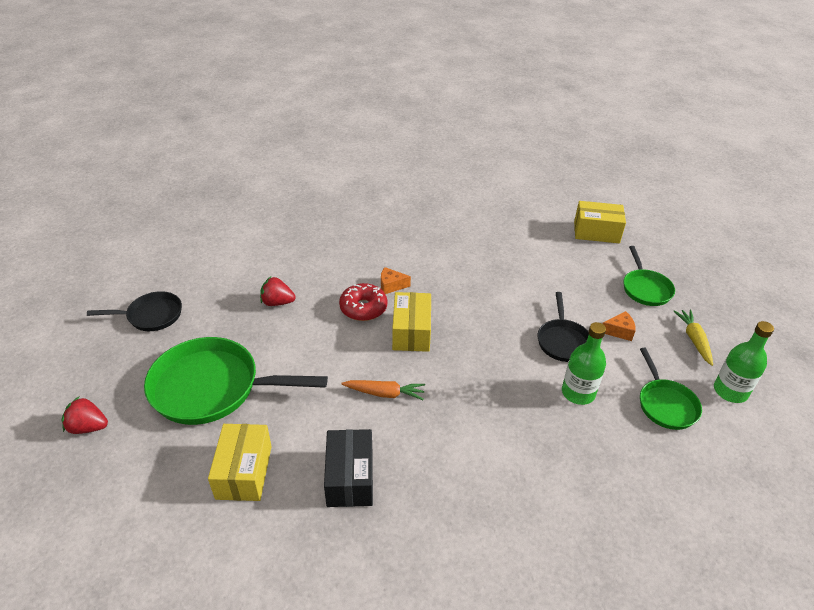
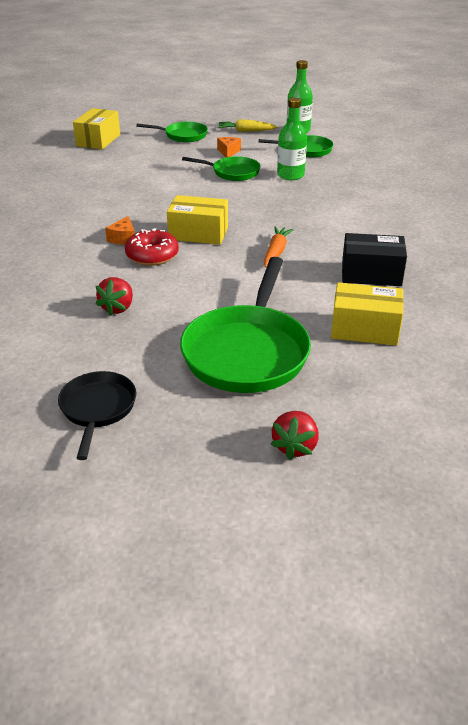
camera: 80 degrees left, 5 degrees down
black pan [538,292,589,362] -> green pan [182,156,261,181]

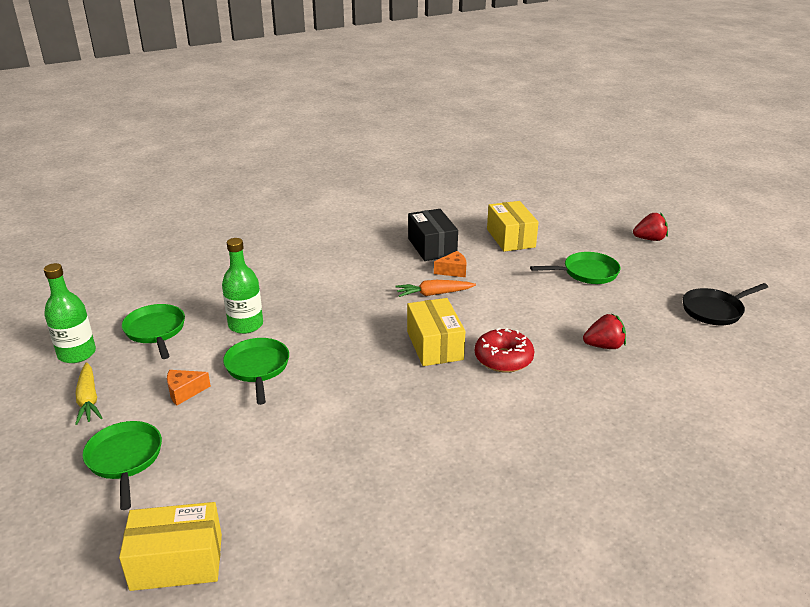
camera: 115 degrees left, 5 degrees down
orange cheese [105,216,135,245] -> orange cheese moved to [434,251,467,277]
green pan [180,257,311,393] -> green pan [530,252,621,284], size x0.55

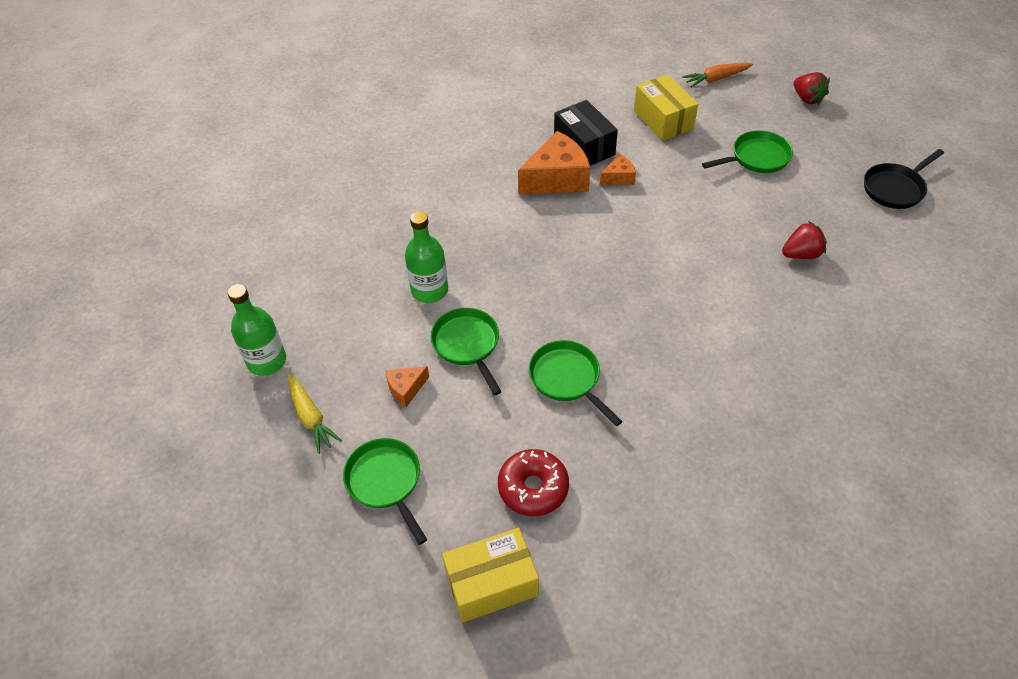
camera: 10 degrees left, 20 degrees up
green pan [122,304,185,359] -> green pan moved to [529,340,623,426]
orange carrot [396,280,476,297] -> orange carrot moved to [682,63,753,88]
yellow box [407,298,465,366] -> none
red donut [475,328,534,373] -> red donut moved to [498,449,569,516]
red strawberry [633,212,668,241] -> red strawberry turned 75 degrees clockwise [794,72,830,105]
none -> orange cheese [518,131,590,194]

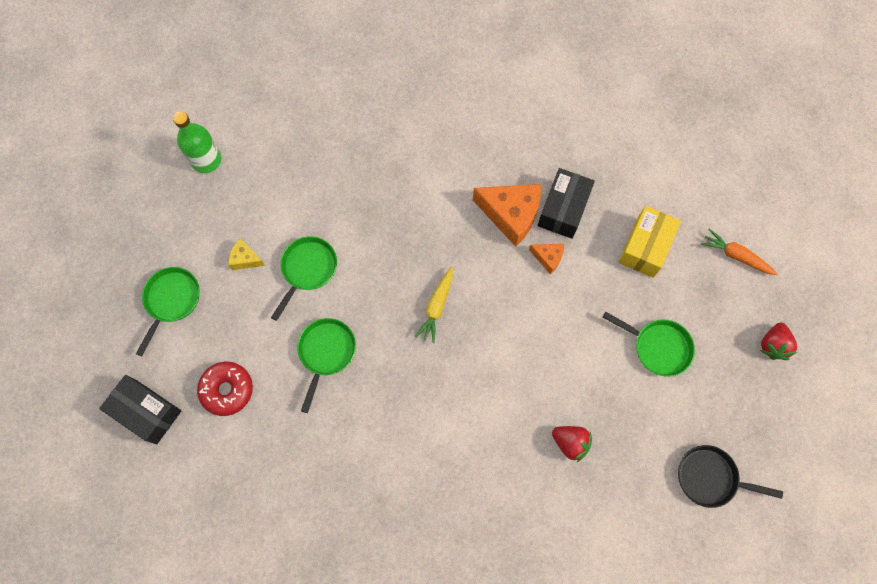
camera: 50 degrees right, 20 degrees up
yellow carrot [287,374,342,454] -> yellow carrot moved to [415,267,453,343]
orange cheese [385,366,429,407] -> yellow cheese [228,238,265,270]
green bottle [405,211,448,303] -> none
yellow box [442,528,539,623] -> black box [99,375,181,444]

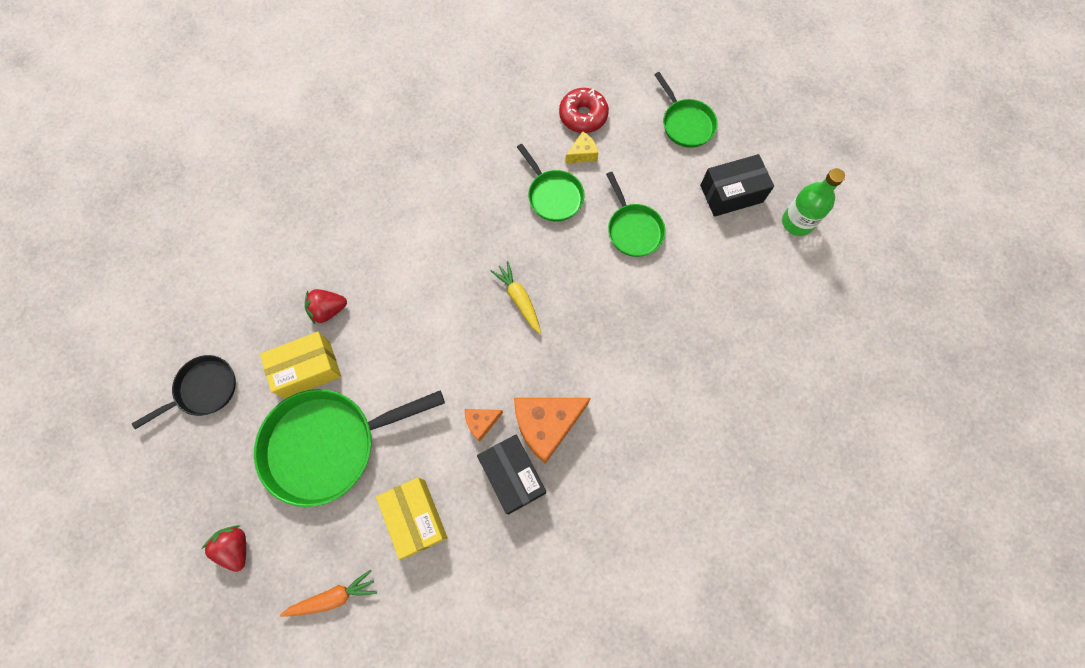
camera: 130 degrees right, 0 degrees up
black box [99,375,181,444] -> black box moved to [700,154,774,217]
yellow cheese [228,238,265,270] -> yellow cheese moved to [565,131,598,163]
green pan [603,312,695,377] -> green pan [254,389,445,507], size x1.81
none -> yellow box [260,332,341,399]

